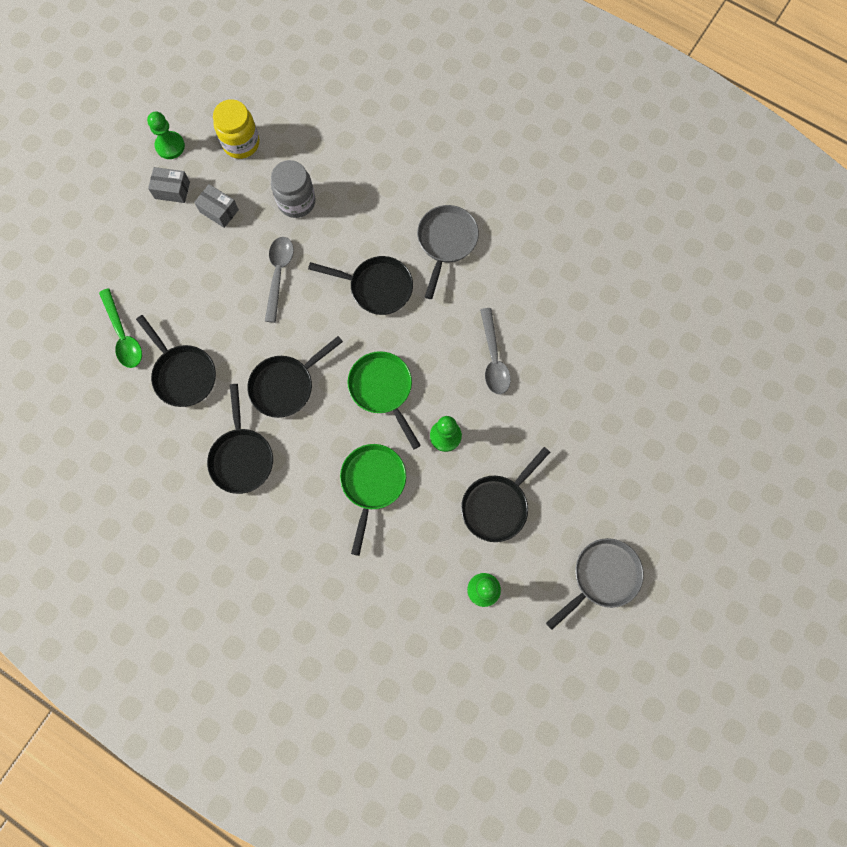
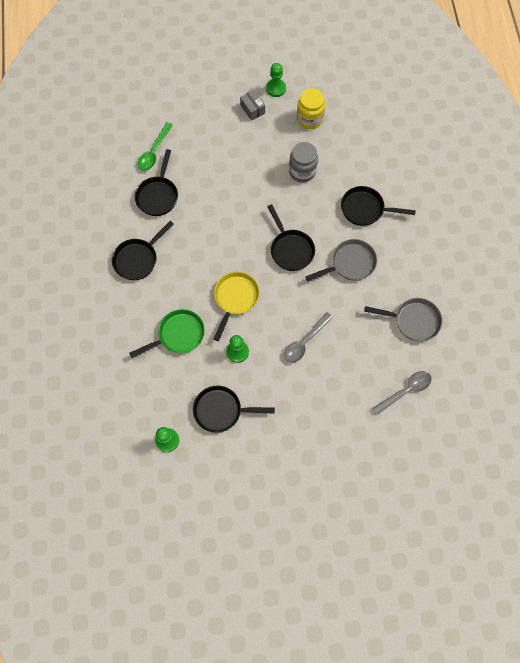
camera: 50 degrees right, 5 degrees down
grey box [194,184,239,228] -> none
black pan [247,336,343,418] -> black pan moved to [341,186,416,226]
grey spoon [265,237,294,323] -> grey spoon moved to [372,371,431,416]
green pan [348,351,421,449] -> yellow pan [214,272,260,341]
grey pan [546,538,644,630] -> grey pan moved to [364,298,442,341]

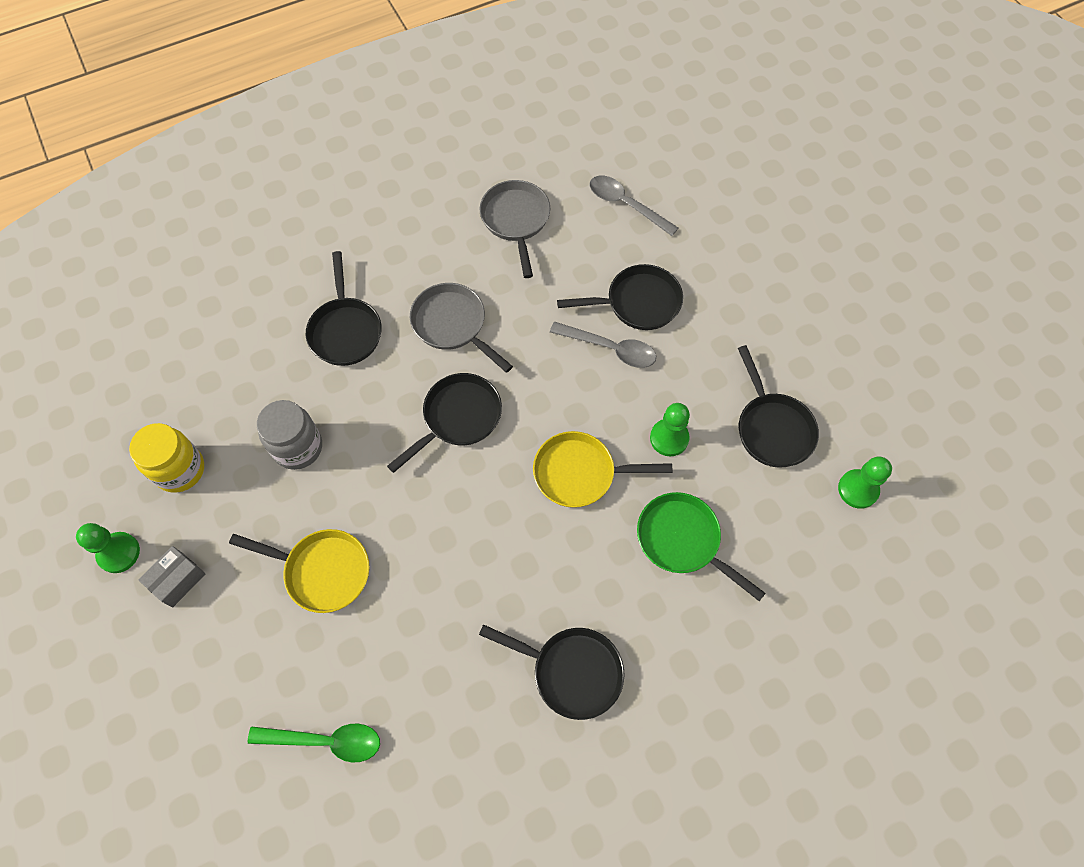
camera: 110 degrees left, 5 degrees down
black pan [135,149,178,216] -> black pan moved to [557,264,683,330]
none -> yellow pan [229,529,369,613]

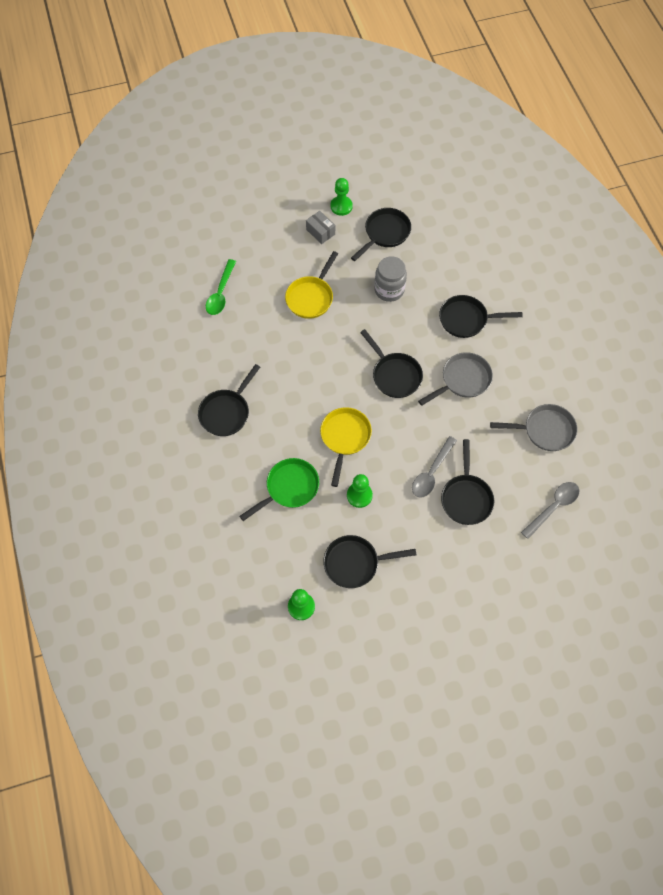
camera: 100 degrees right, 0 degrees up
yellow jar [129,423,204,493] -> black pan [351,208,411,261]

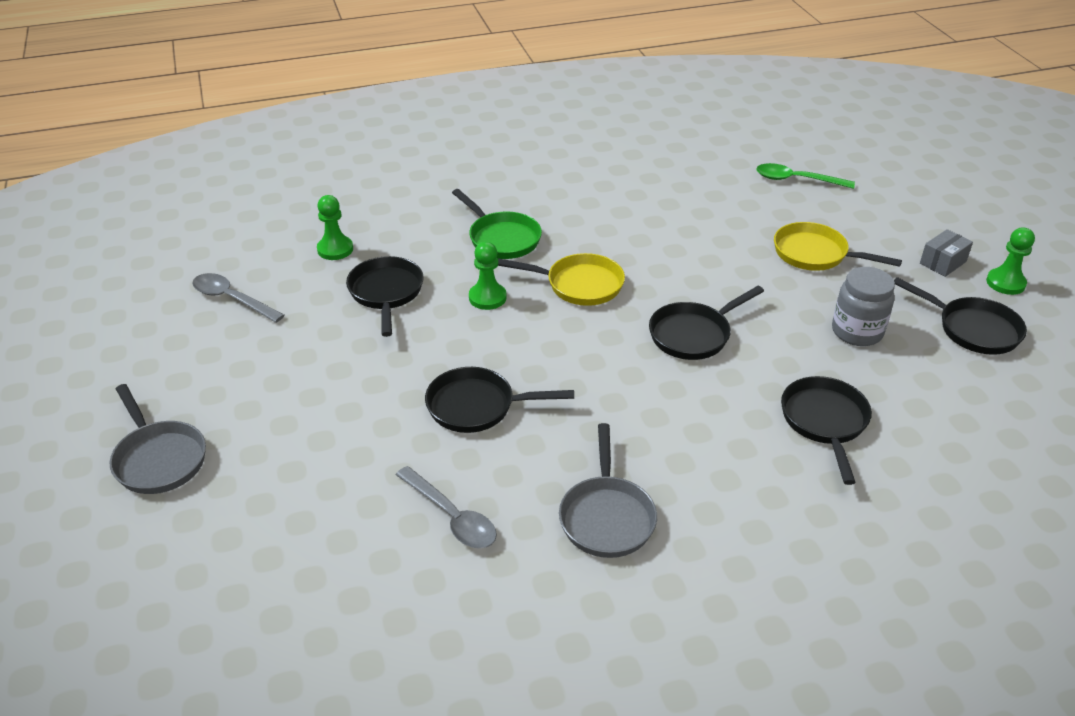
camera: 90 degrees right, 25 degrees down
black pan [198,364,260,436] -> none
grey spoon [412,436,457,498] -> grey spoon moved to [192,273,285,323]
grey pan [418,352,493,406] -> grey pan moved to [110,384,206,494]

